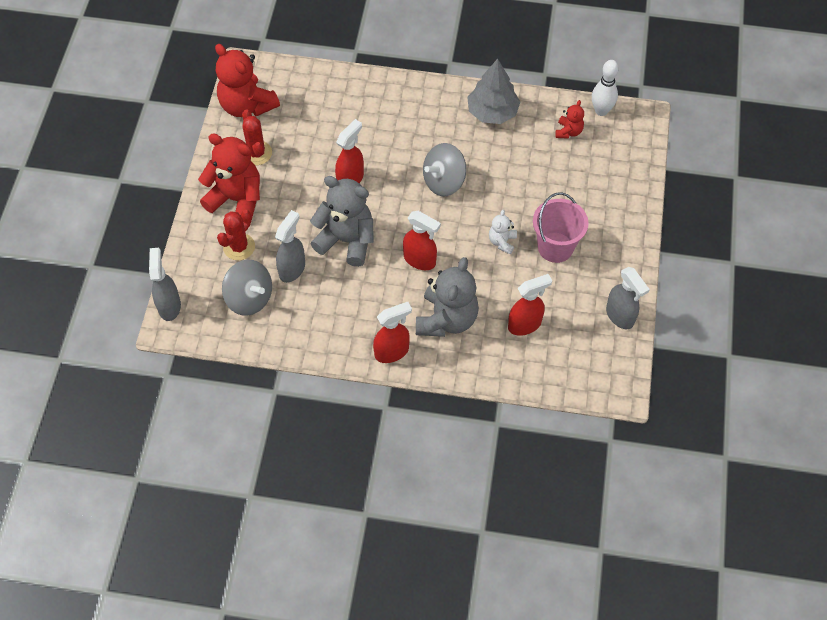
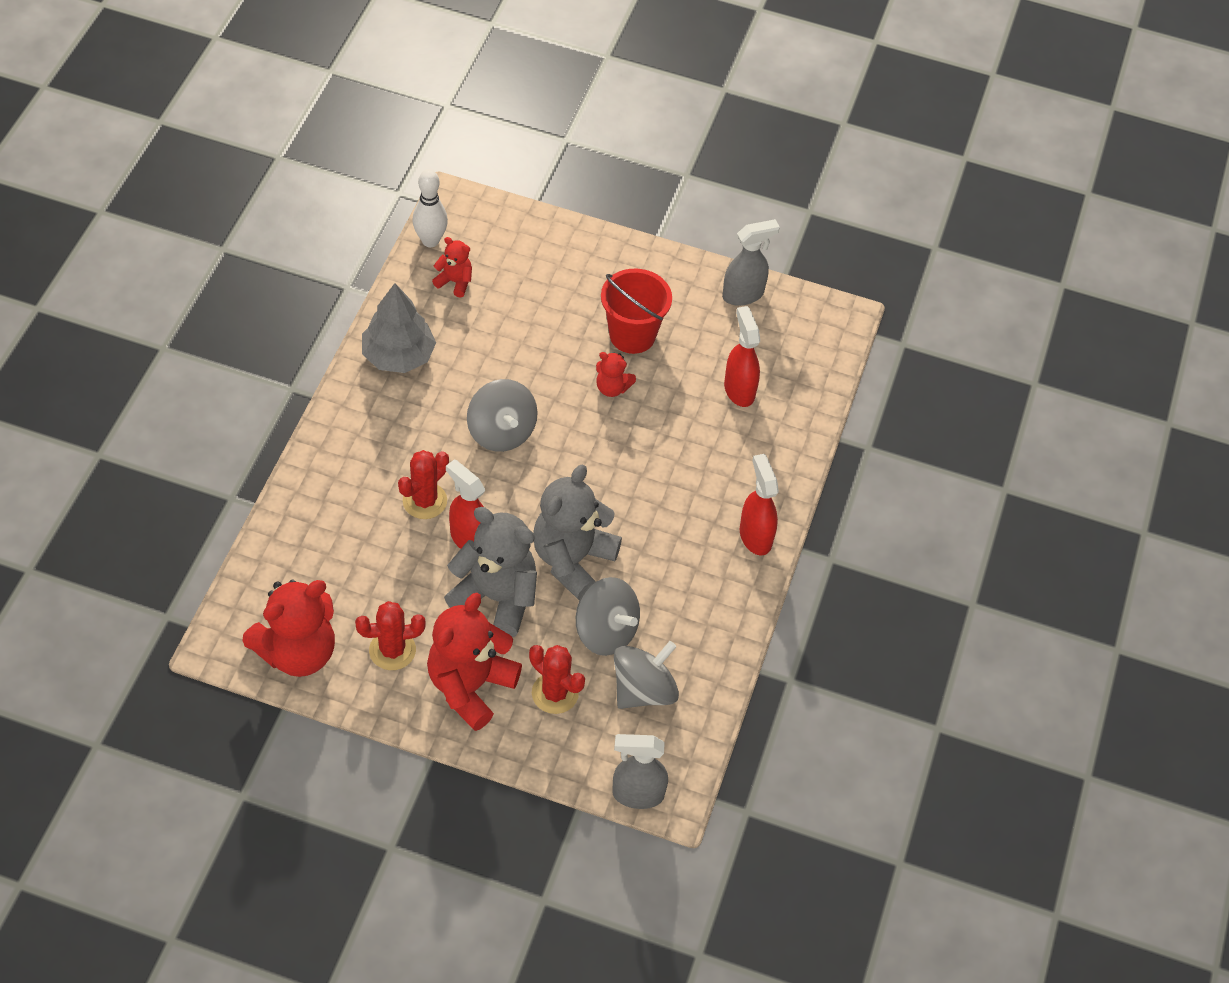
camera: 85 degrees left, 5 degrees down
grey spray bottle [275,210,305,283] -> grey spinning top [576,577,640,656]
red spray bottle [403,211,441,270] -> none
grey teddy bear [416,257,479,337] -> grey teddy bear moved to [444,507,537,637]
white teddy bear [489,210,517,254] -> red teddy bear [596,352,636,397]
pink bucket [533,192,588,263] -> red bucket [601,269,672,354]
none -> red cactus [398,450,449,519]

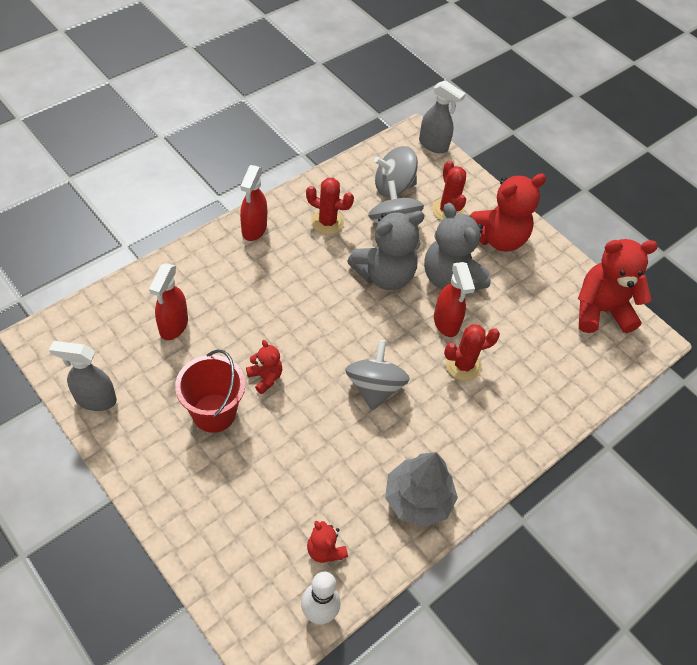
camera: 150 degrees left, 0 degrees up
red cactus [355,601,426,670] -> red cactus moved to [306,178,354,235]

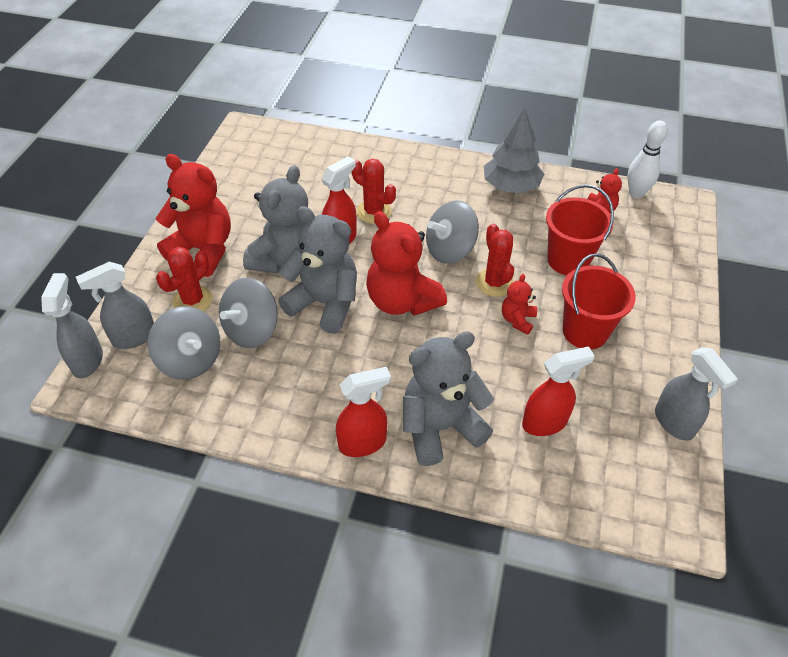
camera: 120 degrees left, 5 degrees down
red cactus [306,178,354,235] -> red cactus moved to [476,223,514,297]
red teddy bear [578,239,658,333] -> red teddy bear moved to [366,211,447,316]
none -> grey spray bottle [76,262,154,349]
none -> grey teddy bear [403,331,494,466]
none -> red bucket [546,184,614,275]

